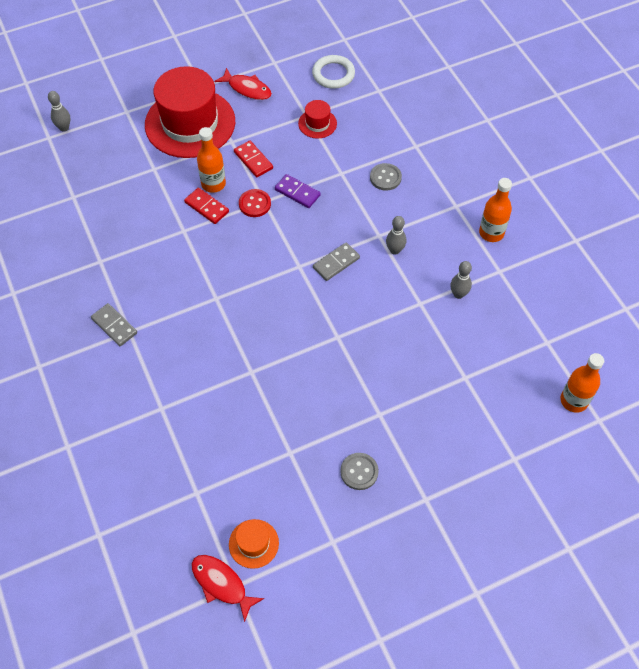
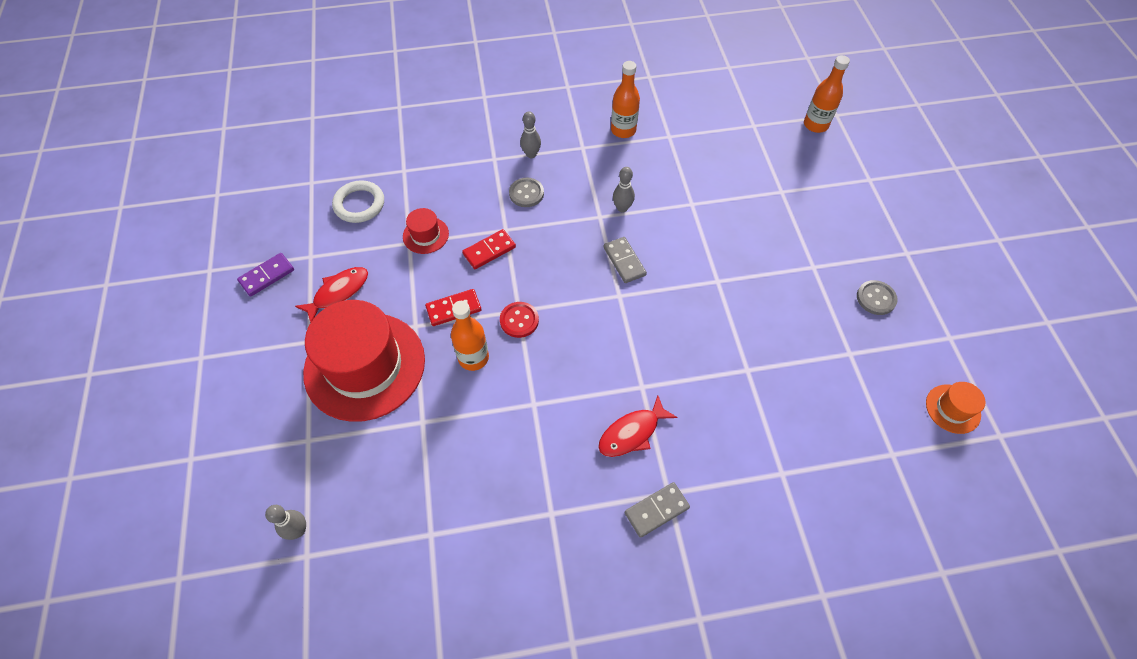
camera: 75 degrees left, 0 degrees up
red domino [184,188,229,224] -> red domino moved to [462,229,516,269]
red fish [192,555,264,622] -> red fish moved to [598,395,677,457]
purple domino [275,174,321,208] -> purple domino moved to [237,253,294,297]
grey bowling pin [450,261,472,299] -> grey bowling pin moved to [520,111,541,158]

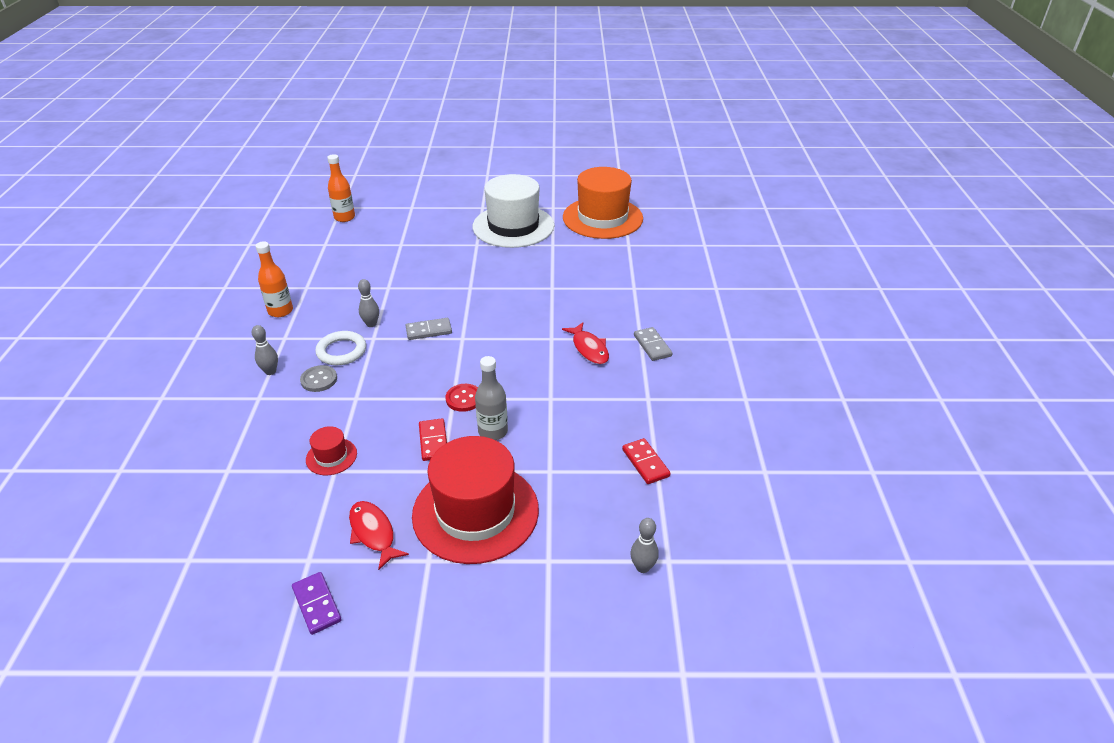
camera: 80 degrees left, 20 degrees down
white ring [332,180,384,223] -> white ring moved to [315,331,366,365]
orange bottle [451,301,489,371] -> grey bottle [475,356,508,440]
red domino [462,229,516,269] -> red domino moved to [622,438,671,484]
grey button [857,280,898,315] -> white hat [473,174,554,248]
orange hat [926,382,986,434] -> orange hat [563,167,643,239], size x2.34

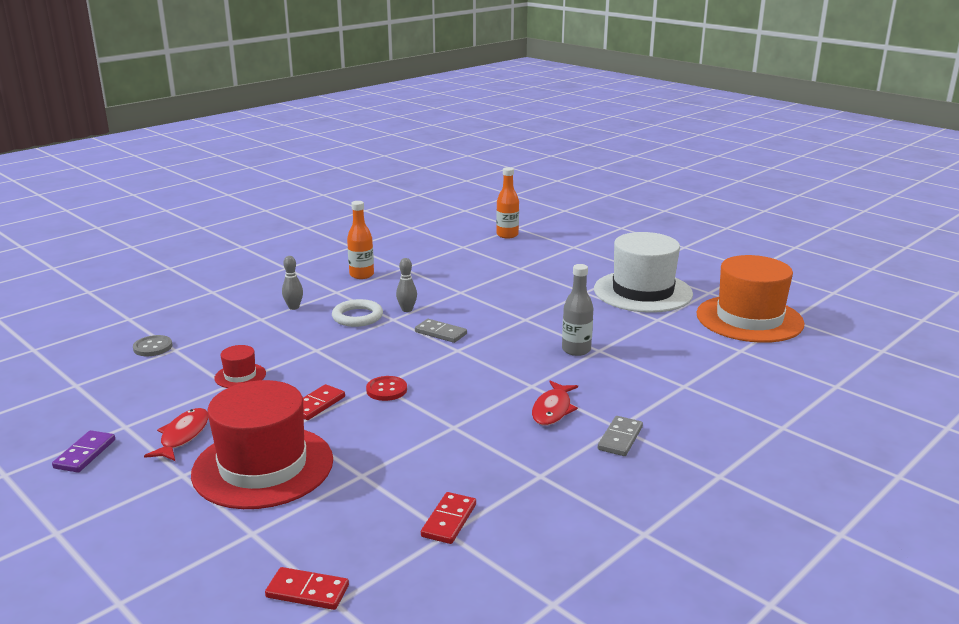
camera: 45 degrees right, 15 degrees down
grey button [300,365,337,392] -> grey button moved to [133,335,173,356]
grey bottle [475,356,508,440] -> grey bottle moved to [562,264,593,356]
grey bowling pin [631,518,659,573] -> red domino [265,567,349,610]

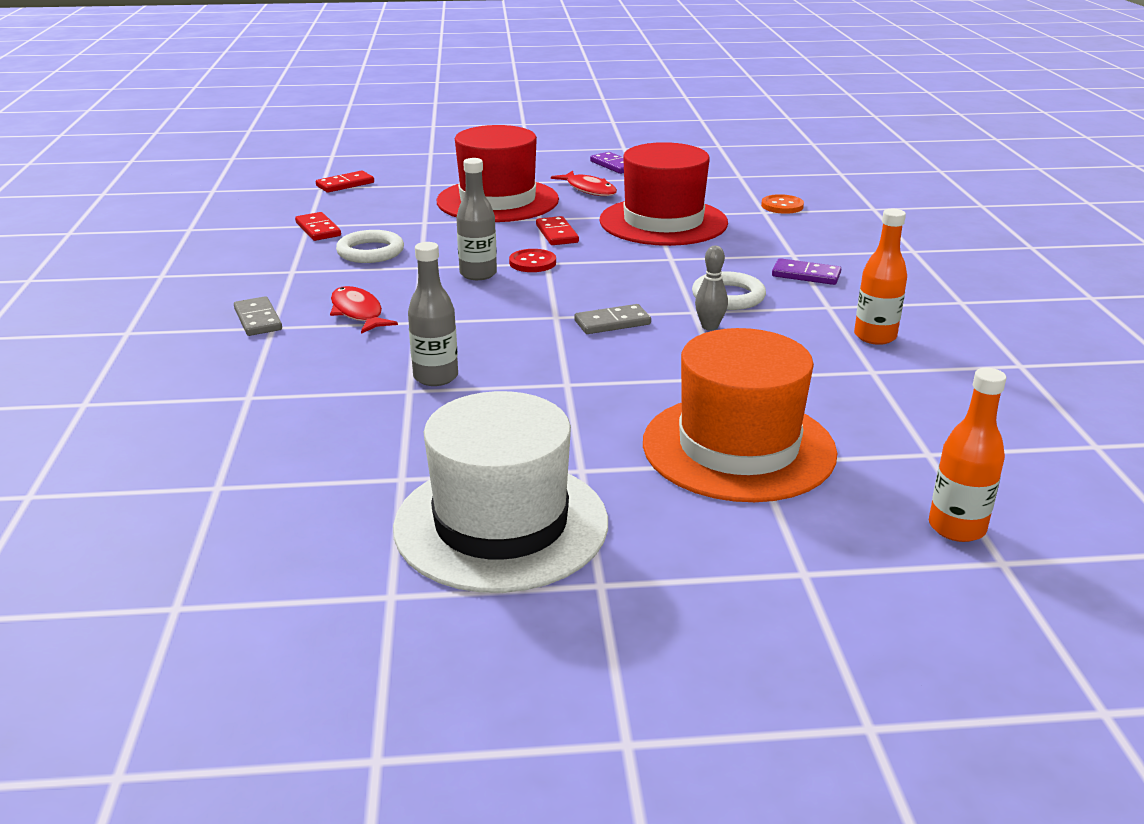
camera: 130 degrees right, 5 degrees up
grey button [133,335,173,356] -> orange button [761,194,804,214]
red hat [214,345,266,388] -> red hat [599,142,728,246], size x2.34
grey bowling pin [282,256,303,310] -> purple domino [772,258,841,285]
orange hat [697,255,805,343] -> orange hat moved to [643,328,838,502]
none -> white ring [336,230,404,263]
none -> grey bottle [456,158,497,280]

